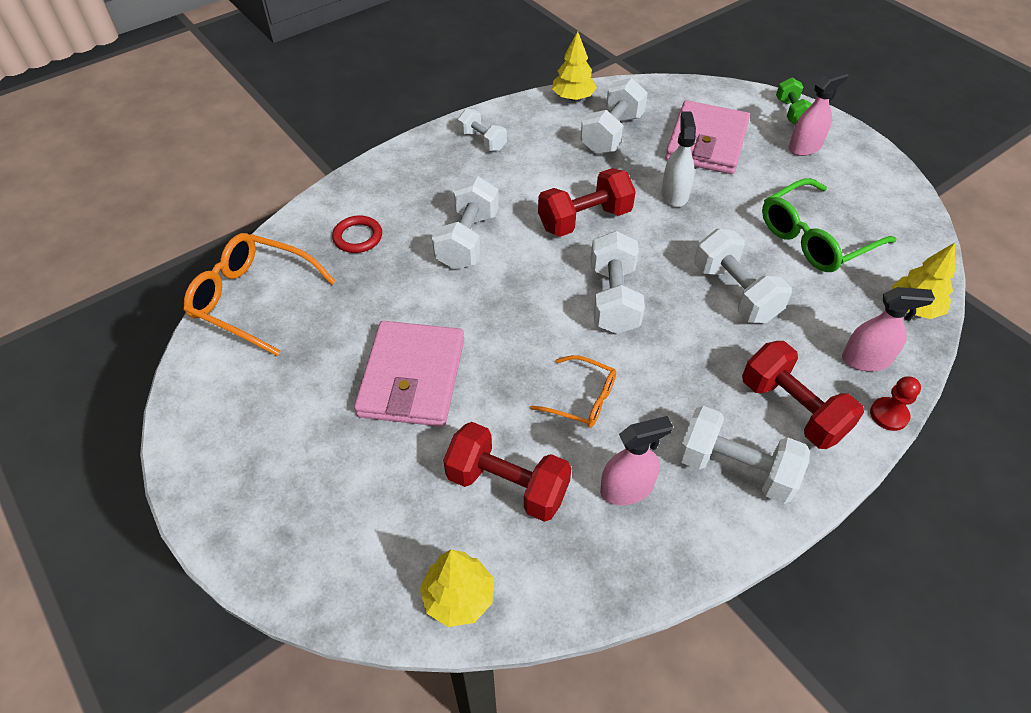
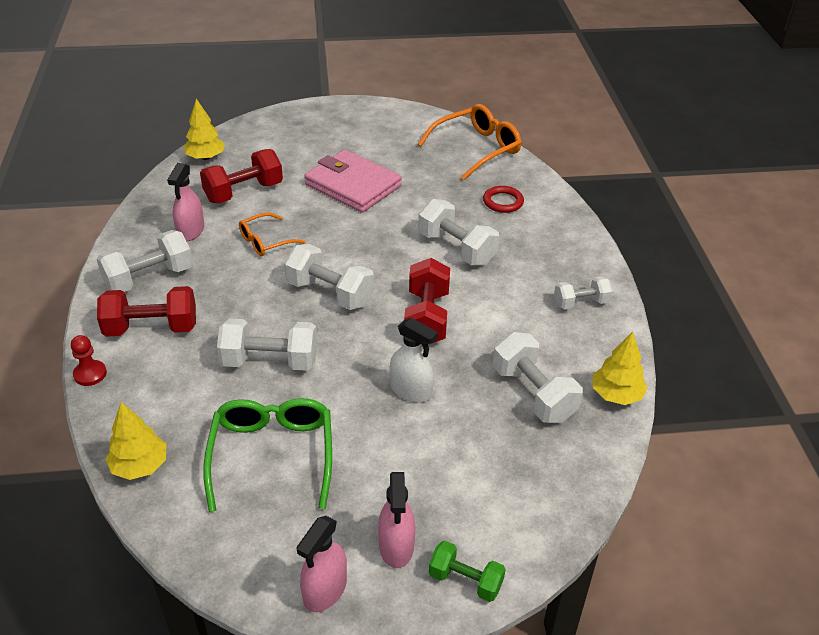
camera: 120 degrees right, 10 degrees down
pink wallet [665,100,750,174] -> none
pink spray bottle [842,287,935,371] -> pink spray bottle moved to [296,516,347,612]

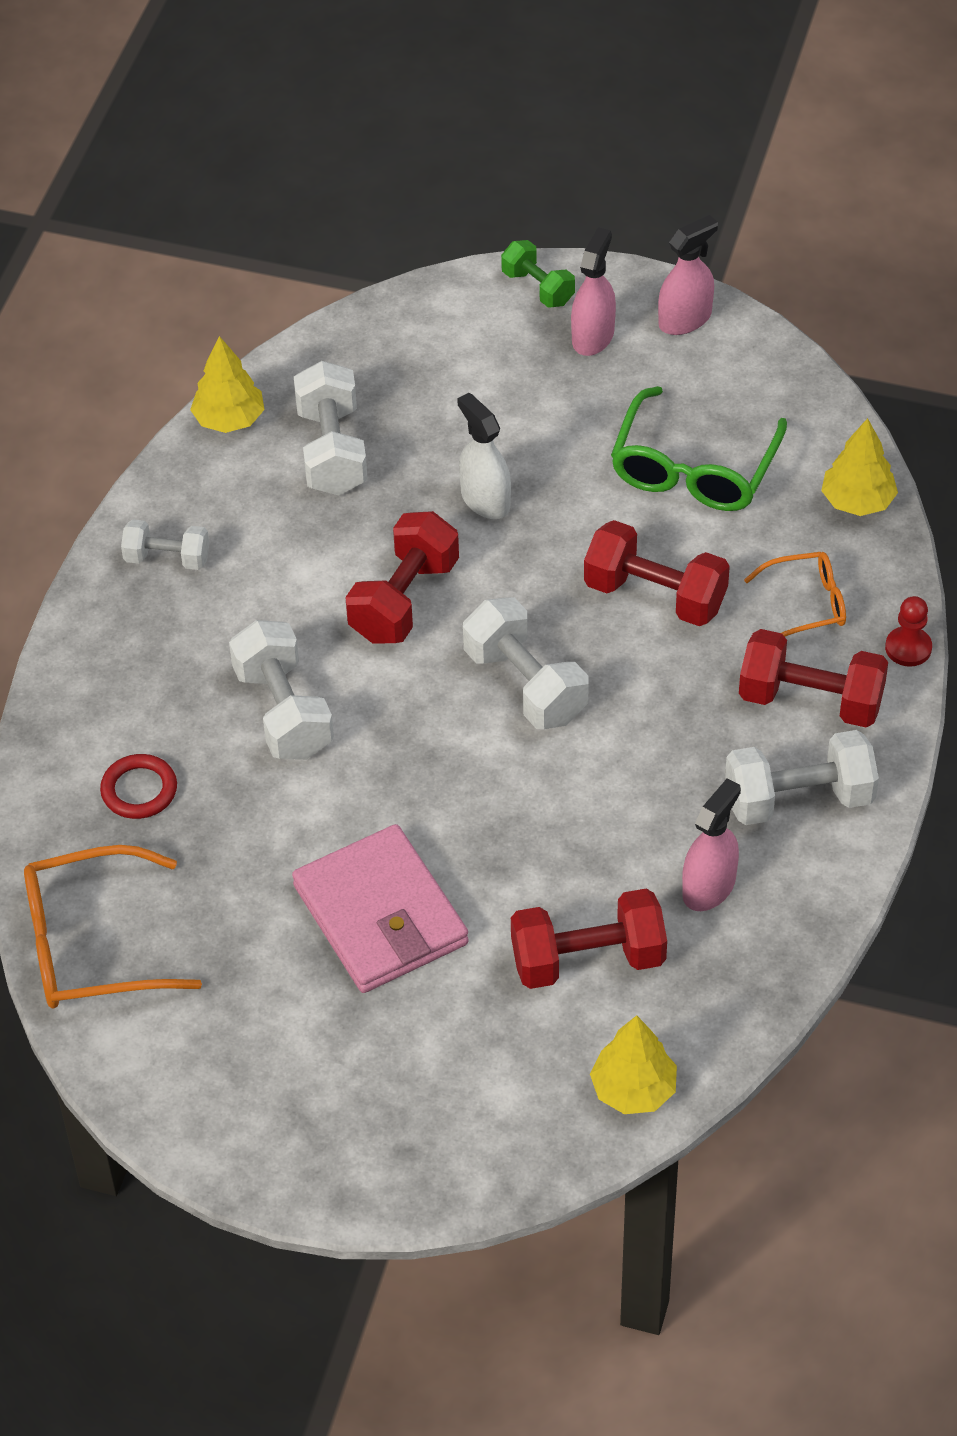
camera: 155 degrees left, 10 degrees up
white dumbbell [217,318,317,371] -> red dumbbell [584,520,730,626]
orange glasses [239,213,305,256] -> orange glasses moved to [744,552,846,637]

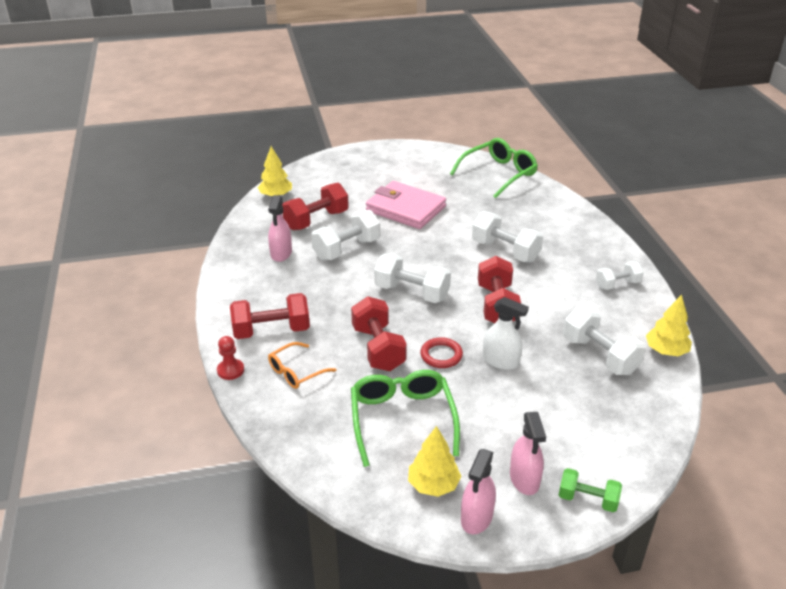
camera: 150 degrees right, 15 degrees down
orange glasses [24,845,202,1008] -> green glasses [450,138,538,199]
red ring [100,754,177,819] -> red ring moved to [420,337,463,368]
red dumbbell [584,520,730,626] -> red dumbbell turned 75 degrees clockwise [351,296,407,371]
white dumbbell [725,730,879,825] -> white dumbbell moved to [311,210,380,260]
yellow tree [821,418,898,516] -> yellow tree moved to [408,426,462,497]

